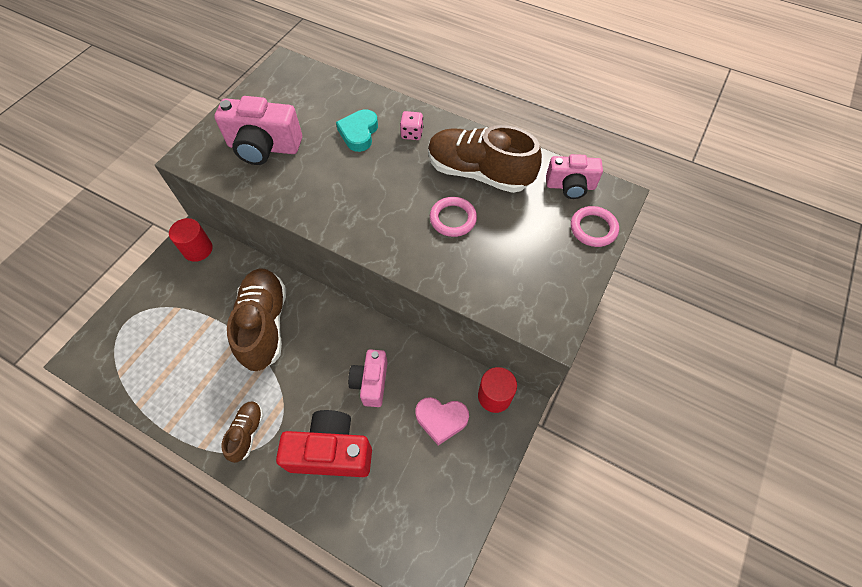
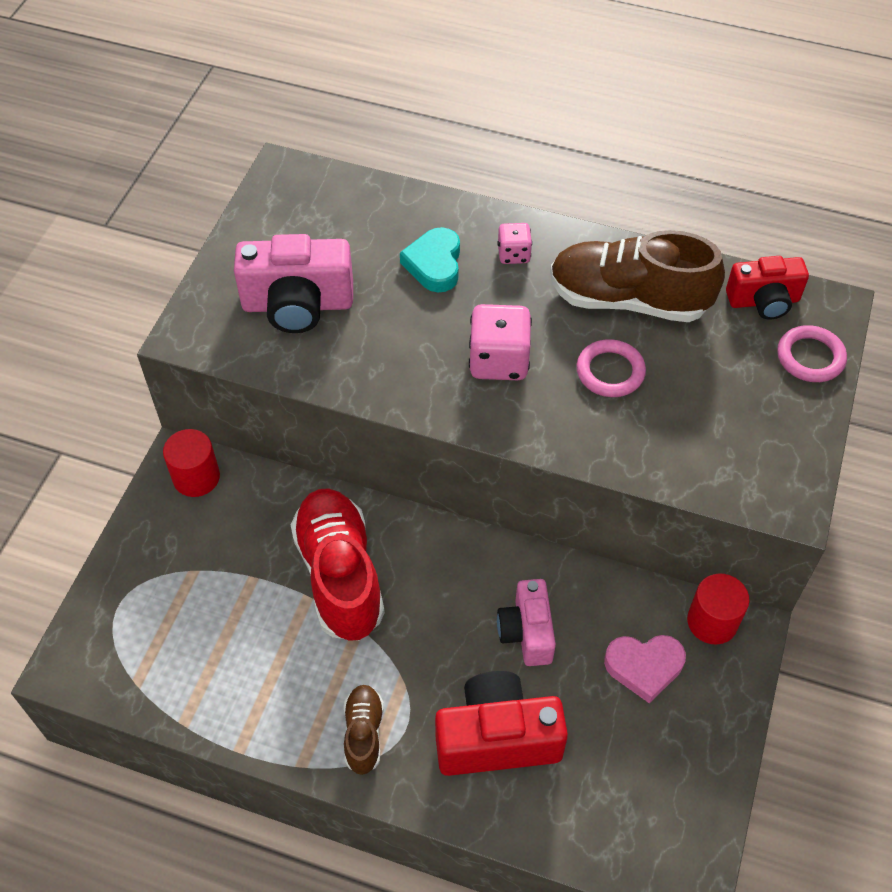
camera: 10 degrees left, 5 degrees down
brown shoe [227,268,286,371] -> red shoe [291,488,385,641]
pink camera [546,154,603,199] -> red camera [726,256,809,320]
none -> pink dice [469,304,532,380]

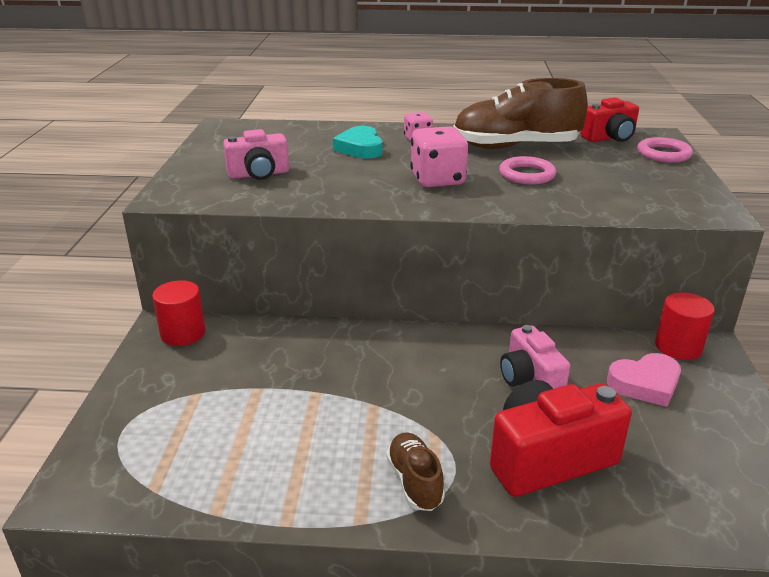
camera: 15 degrees left, 25 degrees down
pink camera [234,234,353,333] -> pink camera [223,129,289,180], size x0.65
red shoe [291,488,385,641] -> none

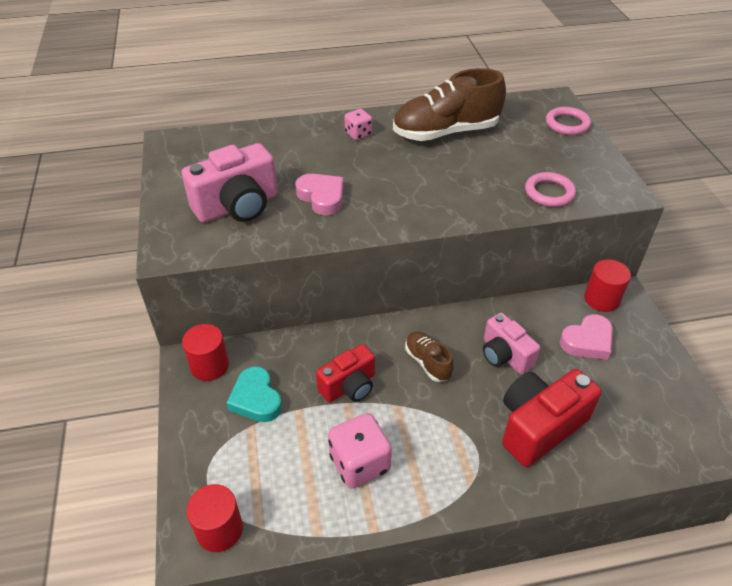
camera: 15 degrees left, 15 degrees up
pink camera [223,129,289,180] -> pink camera [182,143,278,223], size x1.54
turquoise heart [333,126,383,158] -> turquoise heart moved to [227,366,282,422]
brown shoe [386,432,445,511] -> brown shoe moved to [405,331,454,382]
pink dice [410,126,468,187] -> pink dice moved to [328,413,392,489]
pink ring [499,156,556,185] -> pink ring moved to [525,172,576,207]
red camera [580,98,639,142] -> red camera moved to [316,344,375,402]
none -> red cylinder [187,484,243,552]
none -> pink heart [296,174,344,215]

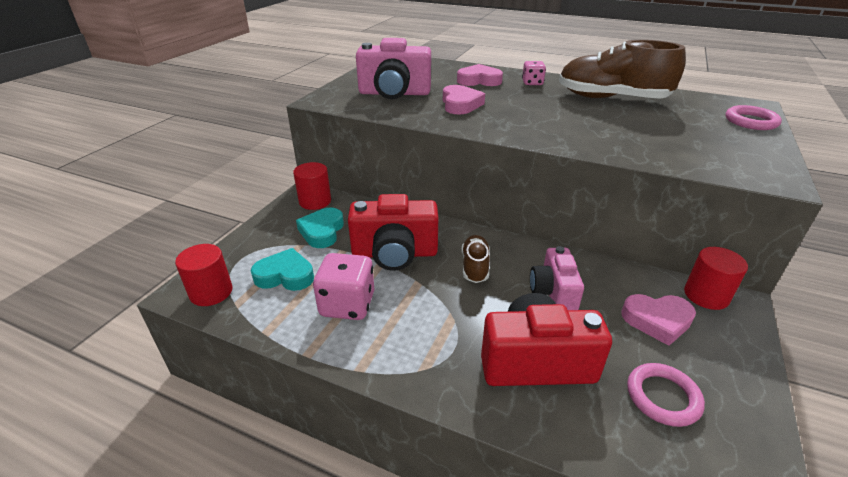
camera: 35 degrees right, 10 degrees down
red camera [316,344,375,402] -> red camera [348,194,438,271], size x1.54
pink ring [525,172,576,207] -> pink ring moved to [627,363,705,427]
none -> turquoise heart [251,248,314,291]
none -> pink heart [457,64,503,86]

